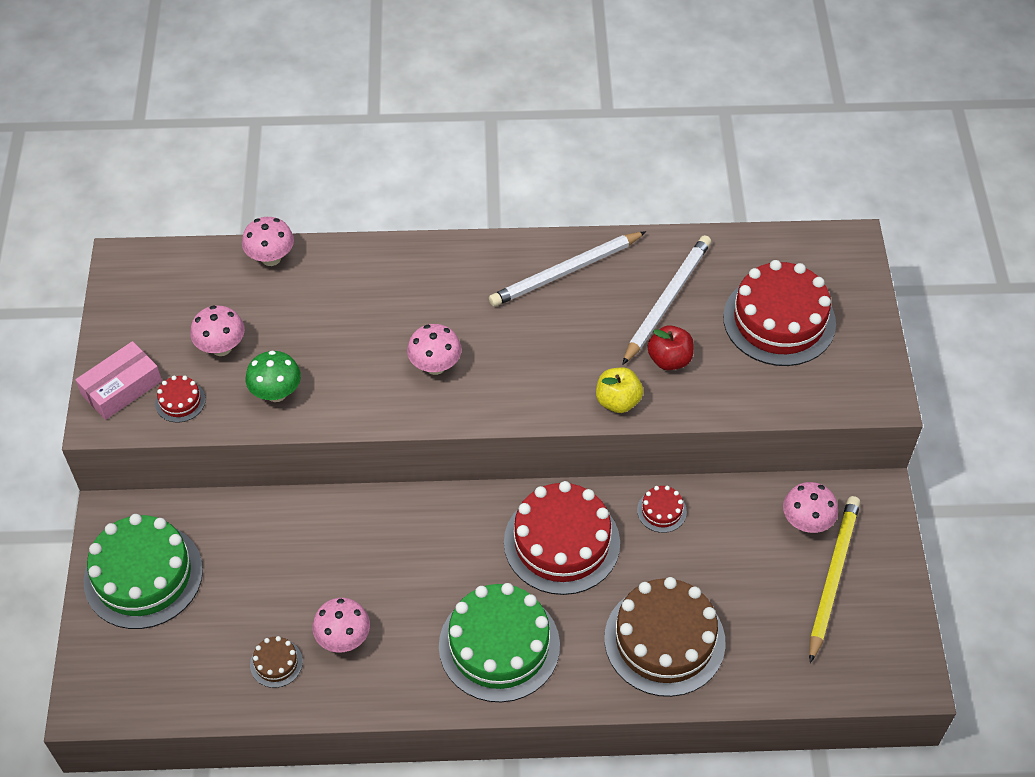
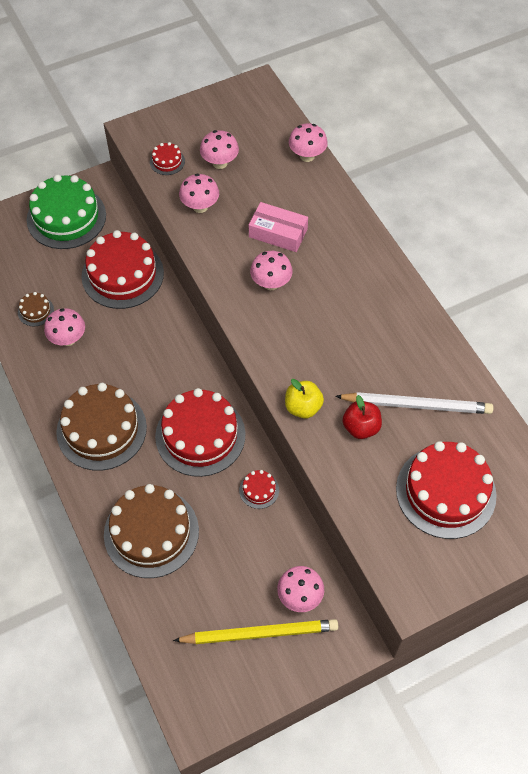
camera: 65 degrees right, 5 degrees up
pink box [75,341,162,420] -> pink box moved to [249,202,308,252]
green mushroom [246,351,301,402] -> pink mushroom [179,174,219,213]
green cake [439,583,560,702] -> brown cake [56,383,147,471]
white pencil [489,231,646,307] -> none
none -> red cake [81,230,164,309]

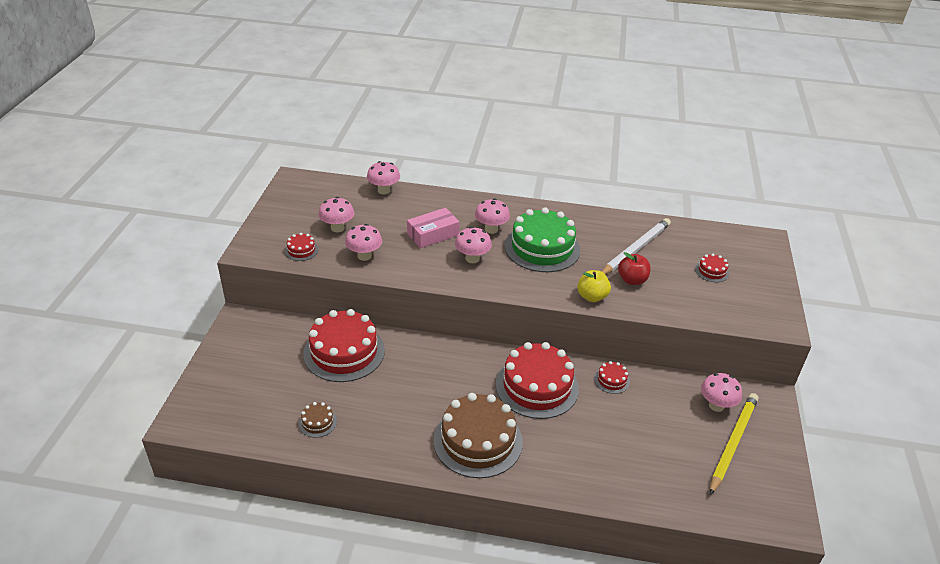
camera: 55 degrees left, 20 degrees down
green cake [27,174,106,249] -> green cake moved to [505,207,581,272]
pink mushroom [44,308,85,346] -> pink mushroom moved to [475,199,510,234]
brown cake [104,484,199,578] -> none
red cake [396,441,497,539] -> red cake [695,254,729,282], size x0.43

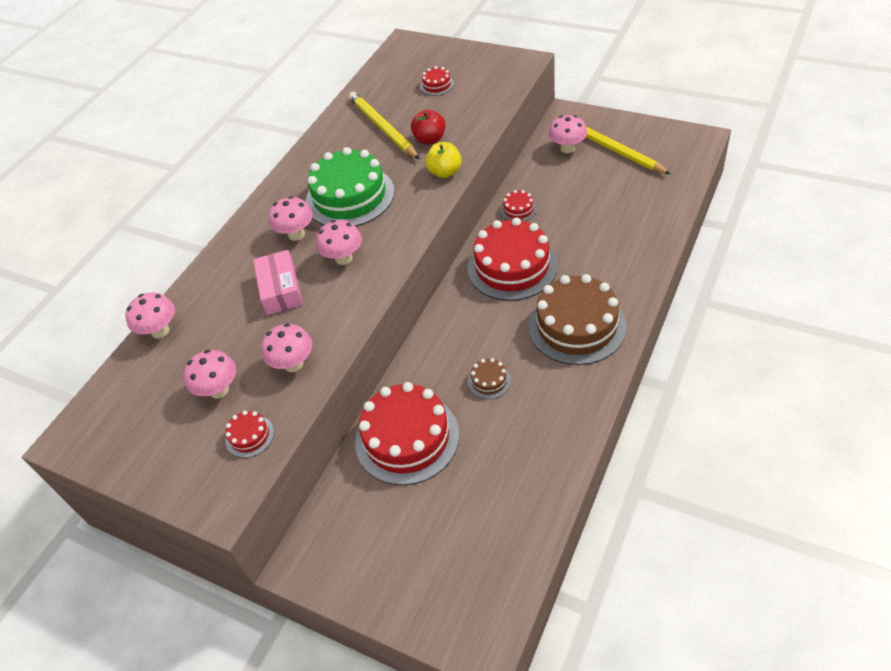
camera: 65 degrees left, 10 degrees up
brown cake [298,402,337,438] -> brown cake moved to [468,358,511,399]
white pencil [602,218,671,275] -> yellow pencil [349,91,420,159]

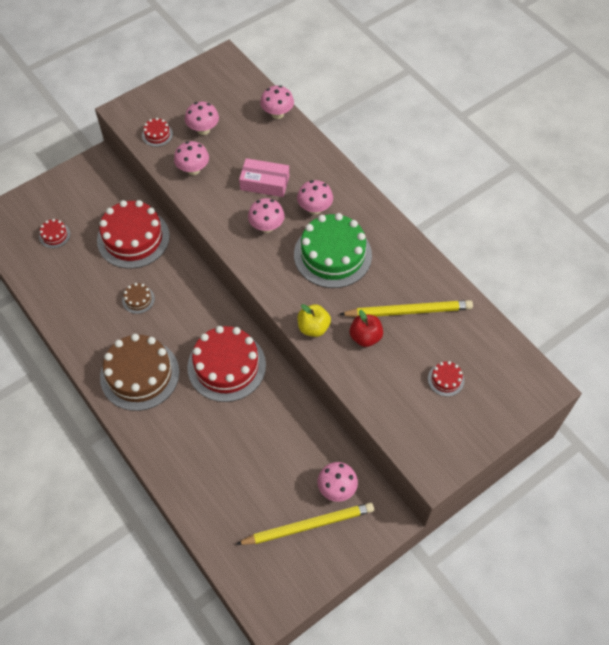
camera: 110 degrees right, 10 degrees up
red cake [500,190,537,221] -> red cake moved to [39,219,70,248]

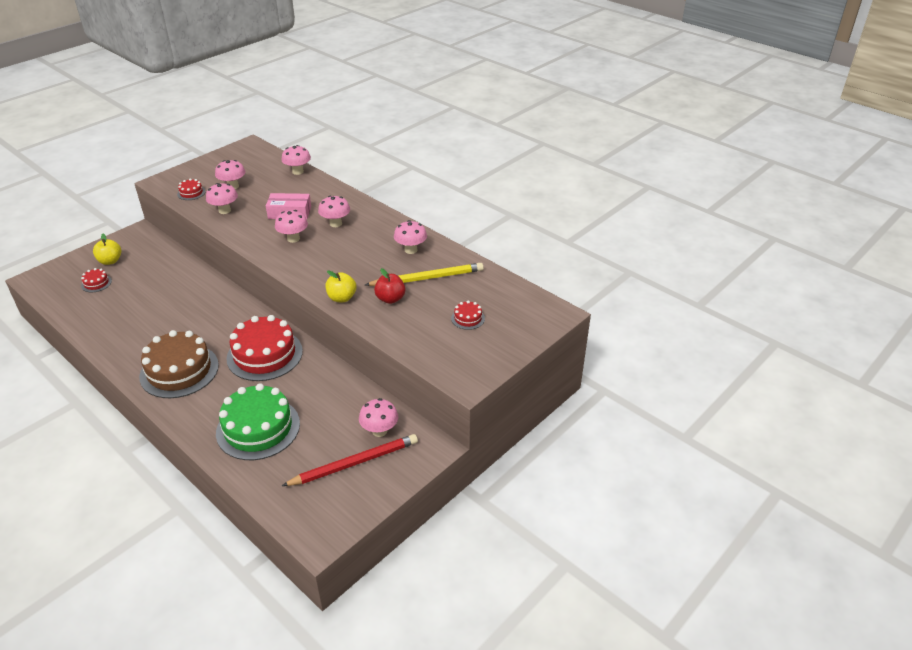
camera: 10 degrees left, 20 degrees down
red cake [97,200,170,269] -> none
brown cake [122,283,155,314] -> none
yellow pencil [236,502,374,545] -> red pencil [282,434,418,486]
green cake [294,213,372,288] -> green cake moved to [216,383,300,460]
none -> yellow apple [93,234,121,265]
none -> pink mushroom [394,220,427,254]

